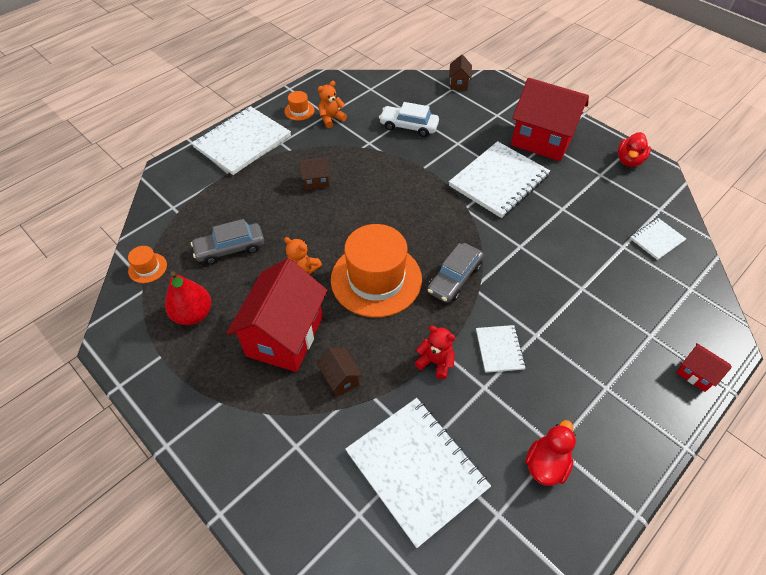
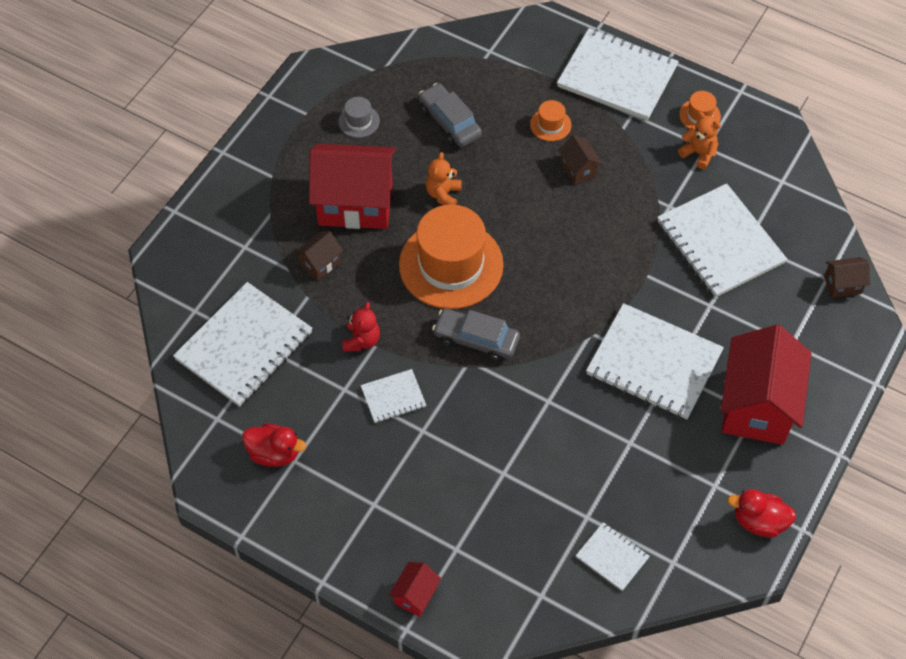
camera: 75 degrees right, 5 degrees up
orange hat [128,246,167,283] -> orange hat moved to [530,100,571,141]
red pear [165,271,211,325] -> grey hat [338,97,380,138]
white car [379,102,439,137] -> white notebook [657,183,787,297]

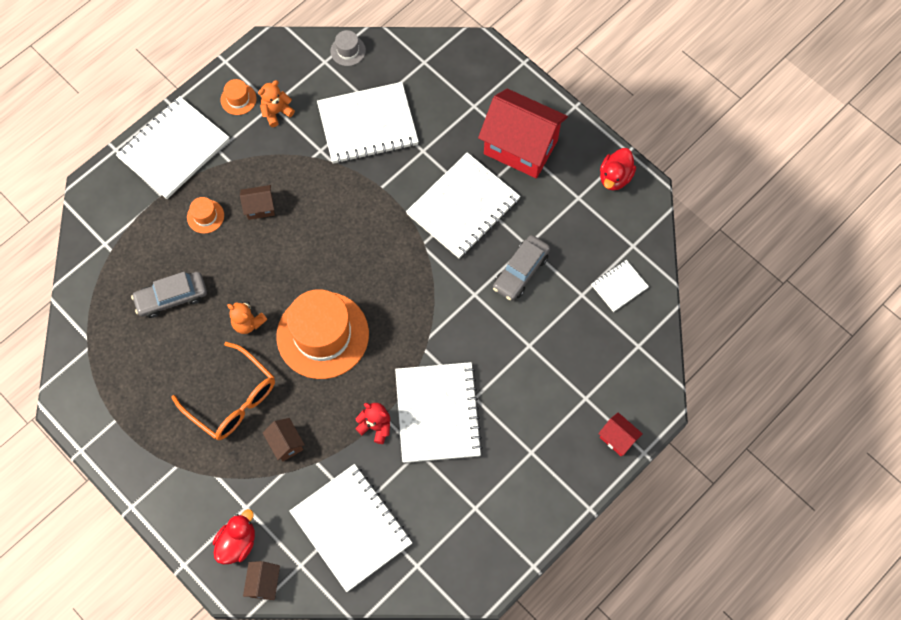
camera: 75 degrees left, 10 degrees up
red duck [242,423,306,467] -> red duck moved to [213,509,255,564]
red house [309,143,396,229] -> orange glasses [171,342,275,440]
grey hat [338,97,380,138] -> grey hat moved to [330,30,366,66]
white notebook [361,369,426,423] -> white notebook [395,362,483,463], size x2.05
grey car [432,309,520,362] -> grey car moved to [493,235,550,301]
brown house [824,257,870,298] -> brown house moved to [243,561,280,600]

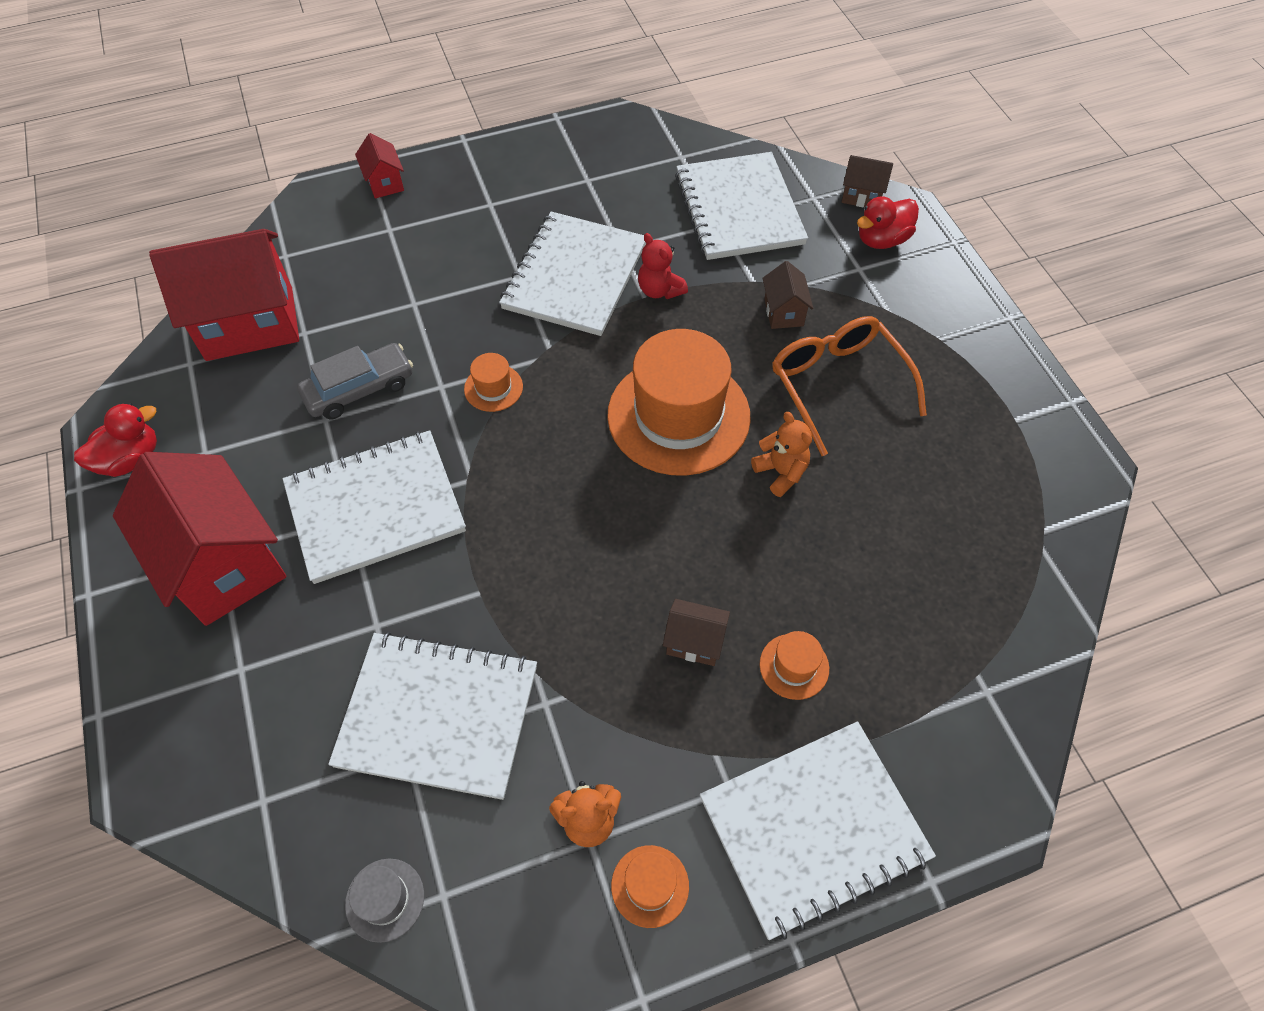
camera: 155 degrees left, 10 degrees down
grey car [131,272,207,318] -> none
brown house [243,561,280,600] -> brown house turned 75 degrees clockwise [842,155,893,207]
white notebook [591,260,649,312] -> red house [149,229,299,361]
none -> orange hat [464,353,523,412]

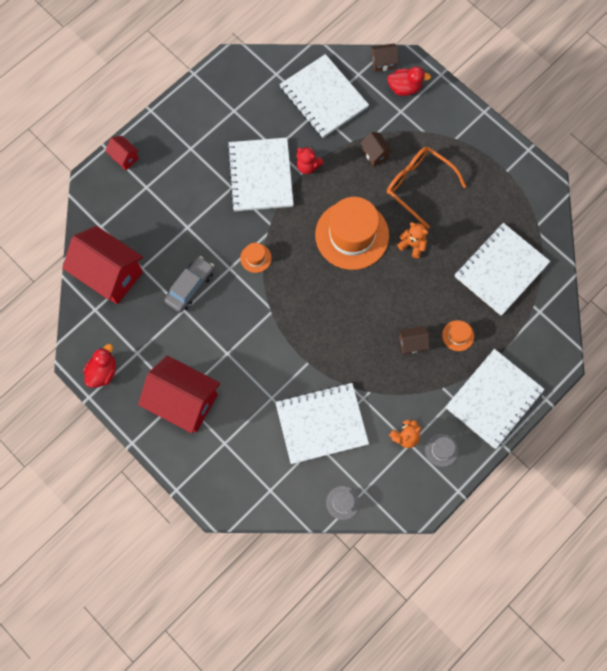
camera: 25 degrees left, 15 degrees up
red house [149,229,299,361] -> red house turned 75 degrees clockwise [62,226,143,304]
white notebook [283,430,466,584] -> white notebook moved to [455,223,551,315]
orange hat [611,845,689,928] -> grey hat [425,434,458,467]
red duck [857,196,919,249] -> red duck turned 120 degrees counterclockwise [387,67,431,96]

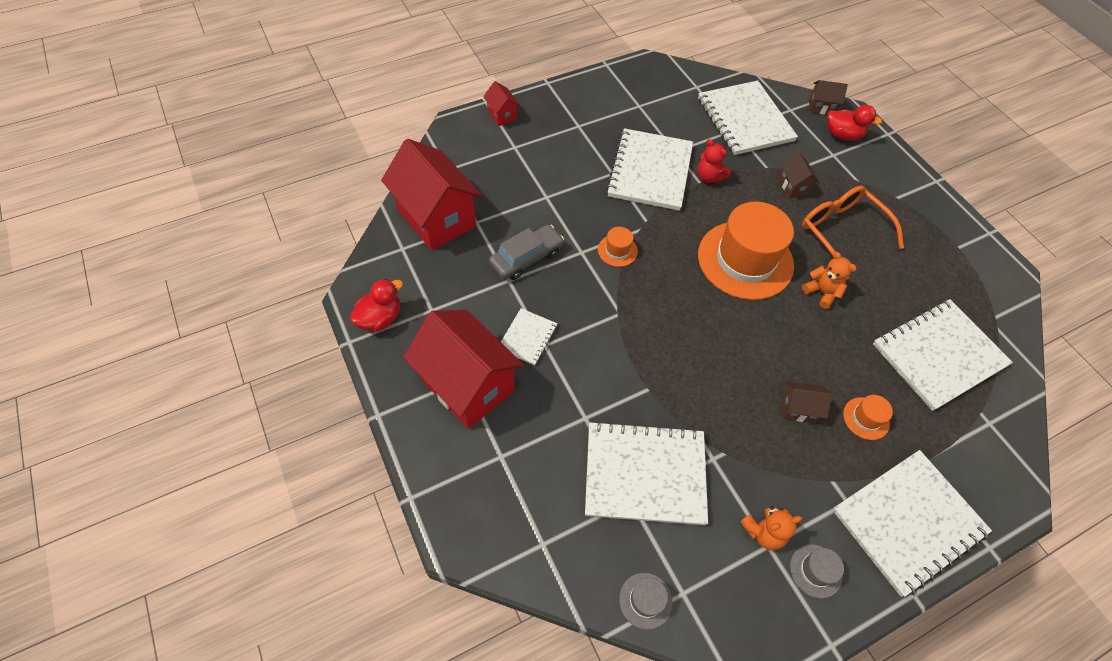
camera: 15 degrees right, 15 degrees down
none -> white notebook [501,308,557,365]

